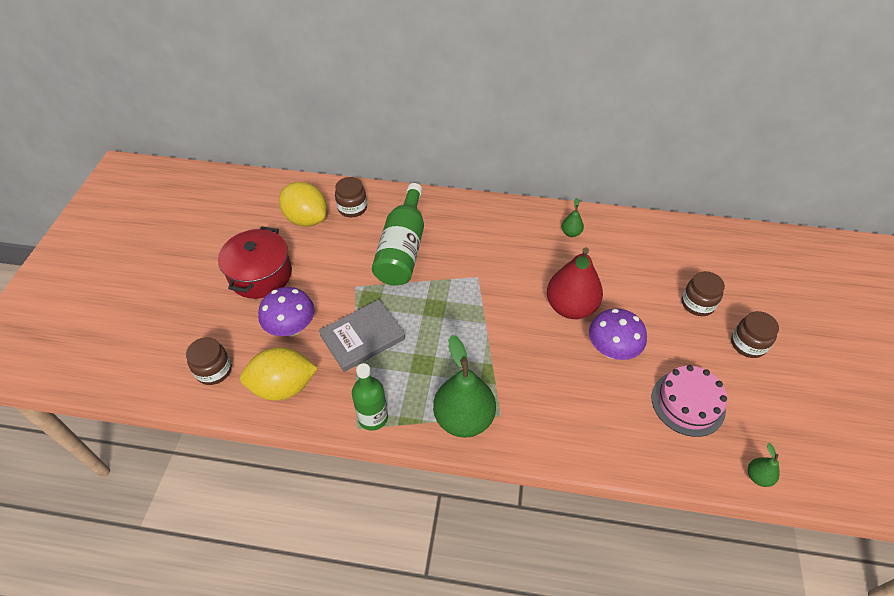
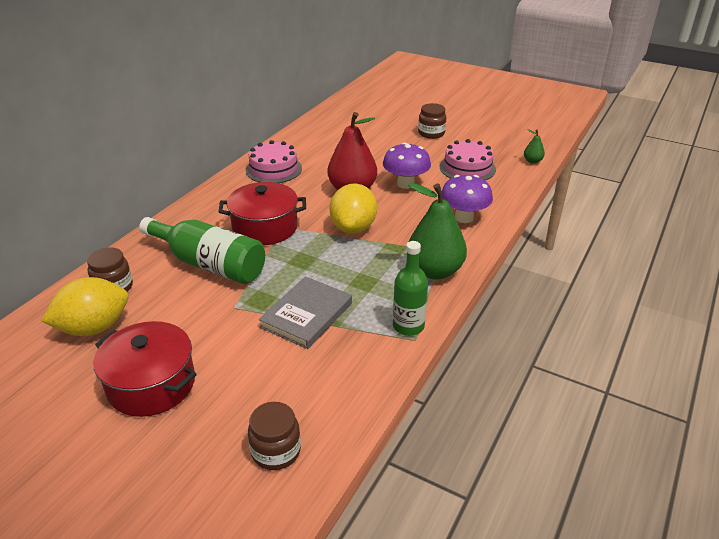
camera: 70 degrees left, 15 degrees down
yellow lemon [240,347,318,401] -> yellow lemon moved to [330,183,377,234]
purple mushroom [258,287,315,336] -> purple mushroom moved to [442,175,493,223]
grey book [319,300,405,372] -> grey book turned 45 degrees clockwise [259,276,352,349]
green pear [562,198,584,237] -> pink cake [246,140,302,183]
brown jar [682,271,725,316] -> none
none -> red pot [218,182,306,245]

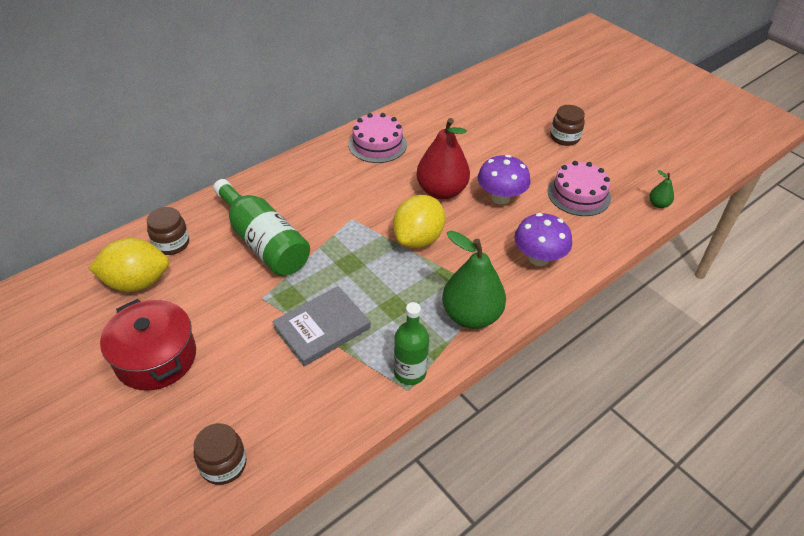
camera: 20 degrees right, 10 degrees up
red pot [218,182,306,245] -> none

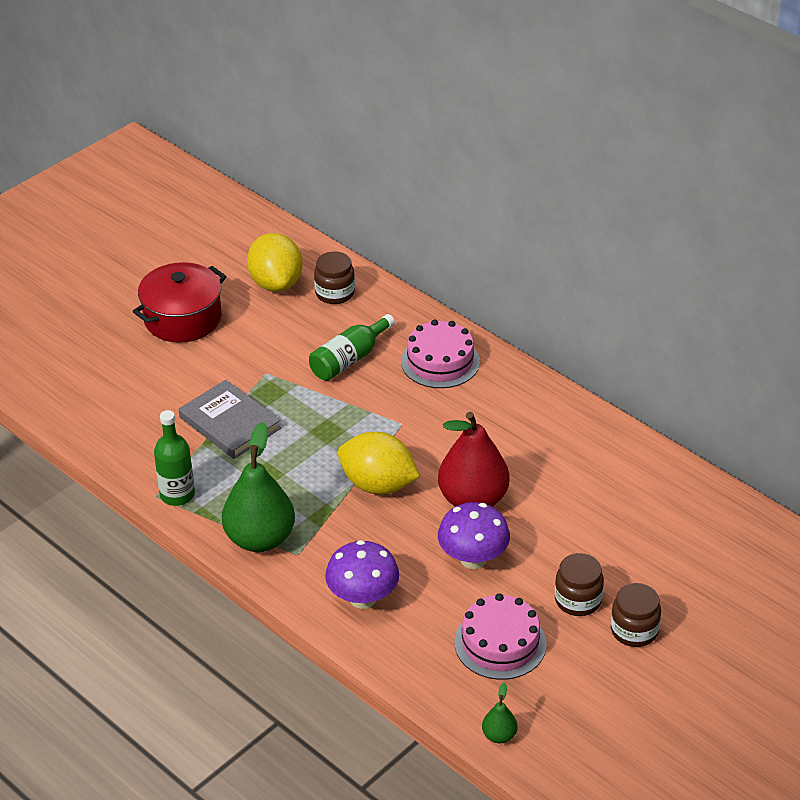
camera: 85 degrees right, 5 degrees down
brown jar [194,423,247,485] -> brown jar moved to [555,553,604,616]
green bottle [213,179,310,276] -> green bottle [309,314,395,381], size x0.65
pink cake [348,113,407,163] -> pink cake moved to [401,320,480,388]

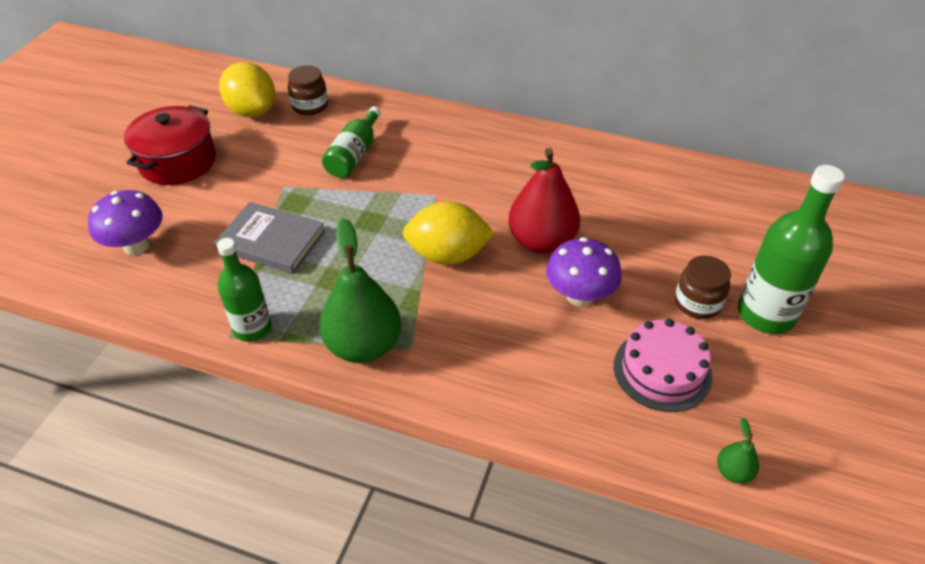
camera: 25 degrees left, 5 degrees up
purple mushroom [325,540,399,609] -> purple mushroom moved to [88,190,163,255]
pink cake [401,320,480,388] -> none
brown jar [611,583,661,647] -> green bottle [738,165,845,334]

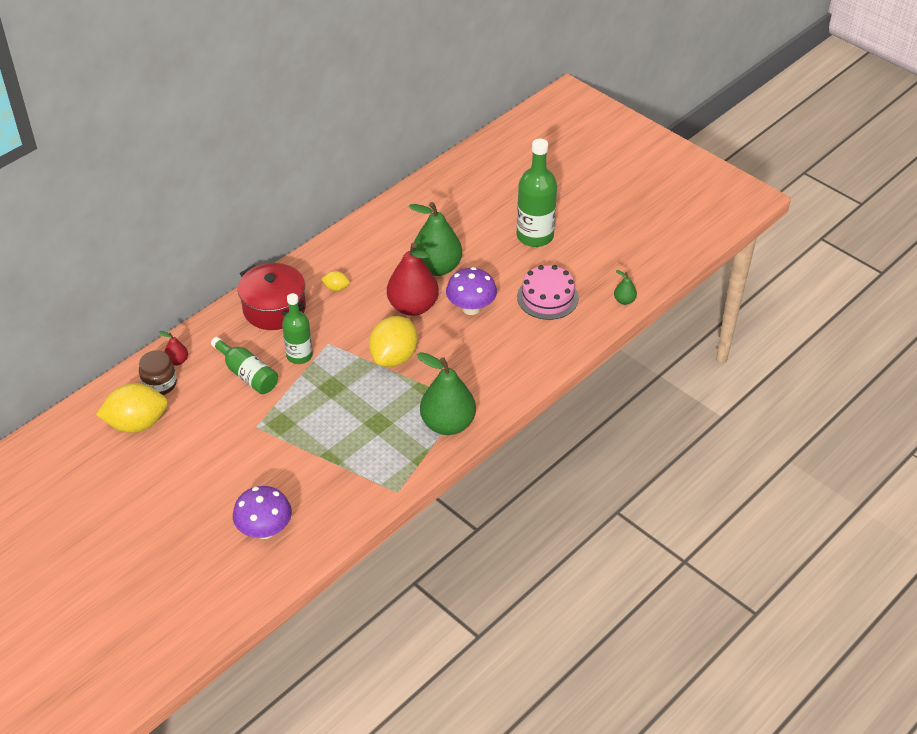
camera: 65 degrees left, 0 degrees up
red pot [124,105,216,185] -> red pot moved to [238,263,306,330]
grey book [215,202,325,274] -> none
green bottle [217,238,272,342] -> green bottle moved to [282,293,313,364]
brown jar [675,255,731,319] -> none
none -> red pear [159,331,188,366]
none -> yellow lemon [321,271,350,291]
none -> green pear [409,202,462,276]

